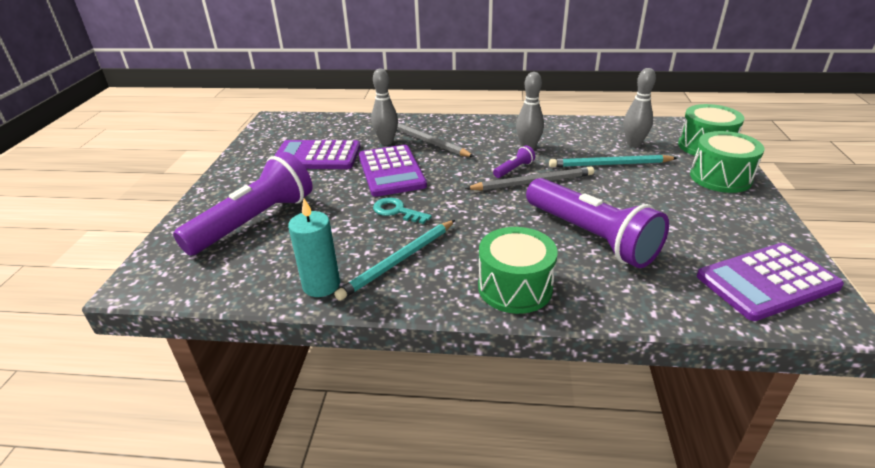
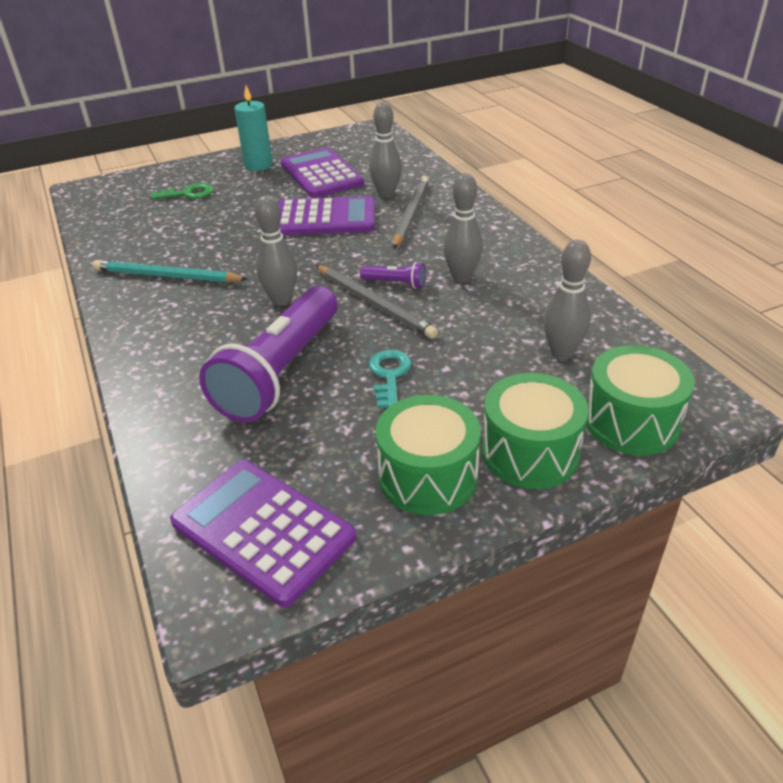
camera: 60 degrees right, 5 degrees up
purple flashlight [173,152,312,256] -> green key [151,183,213,200]
turquoise candle [288,198,340,297] -> turquoise candle moved to [234,85,273,171]
purple calculator [359,145,427,197] -> purple calculator turned 135 degrees counterclockwise [278,196,375,235]
turquoise key [373,198,432,224] -> turquoise key moved to [369,350,412,408]
green drum [478,227,558,314] -> green drum moved to [376,395,481,515]
turquoise pencil [549,155,677,167] -> none
none -> grey bowling pin [255,195,297,306]

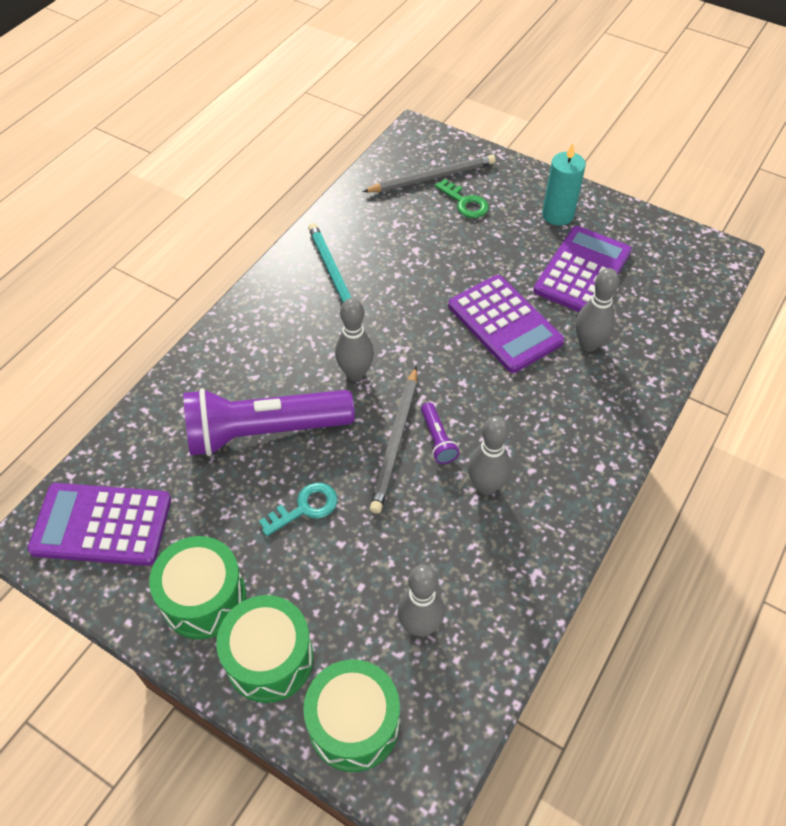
camera: 55 degrees right, 15 degrees up
purple calculator [170,460,356,607] -> purple calculator turned 90 degrees counterclockwise [27,483,171,566]
grey pencil [393,176,429,249] -> grey pencil moved to [362,155,496,192]

